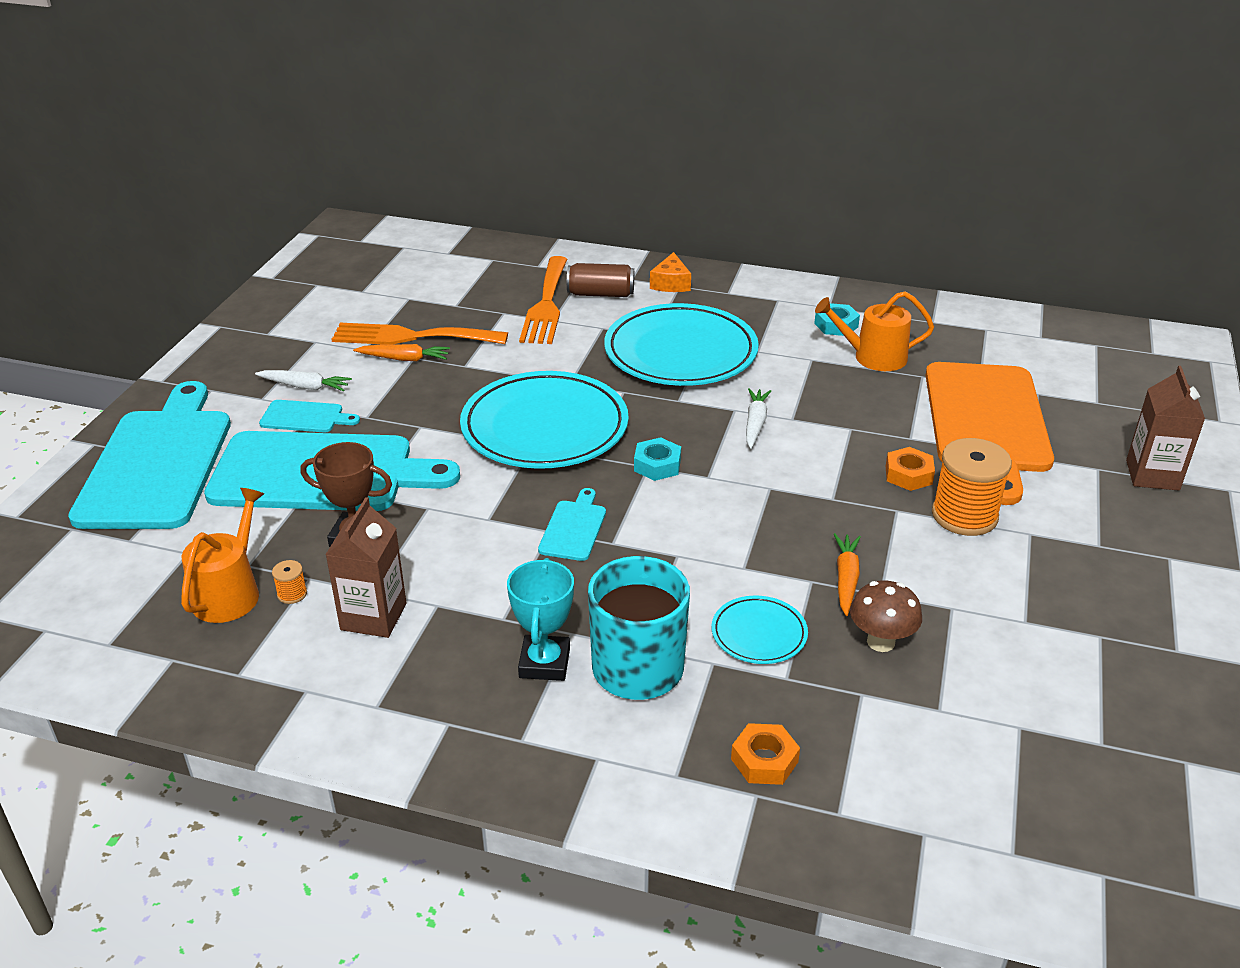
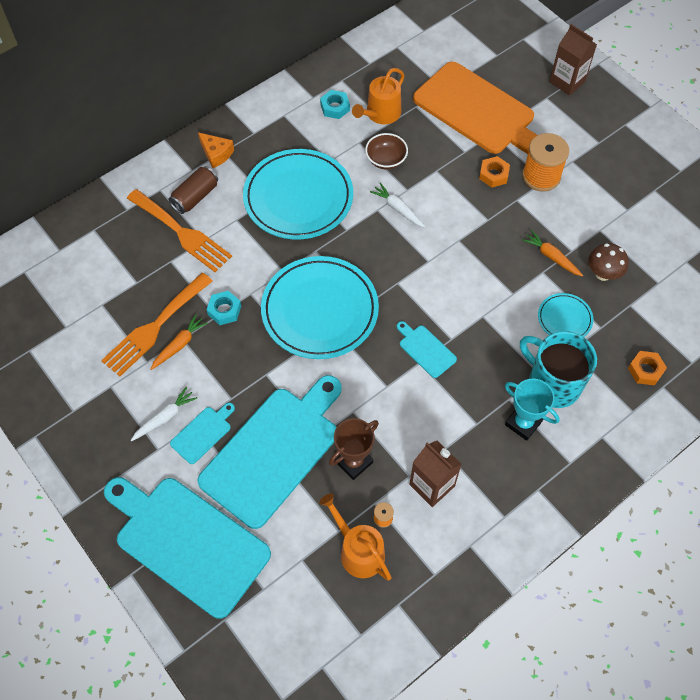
camera: 55 degrees left, 25 degrees up
turquoise nut [634,437,681,481] -> turquoise nut moved to [207,291,241,325]
none -> brown bowl [365,133,408,169]

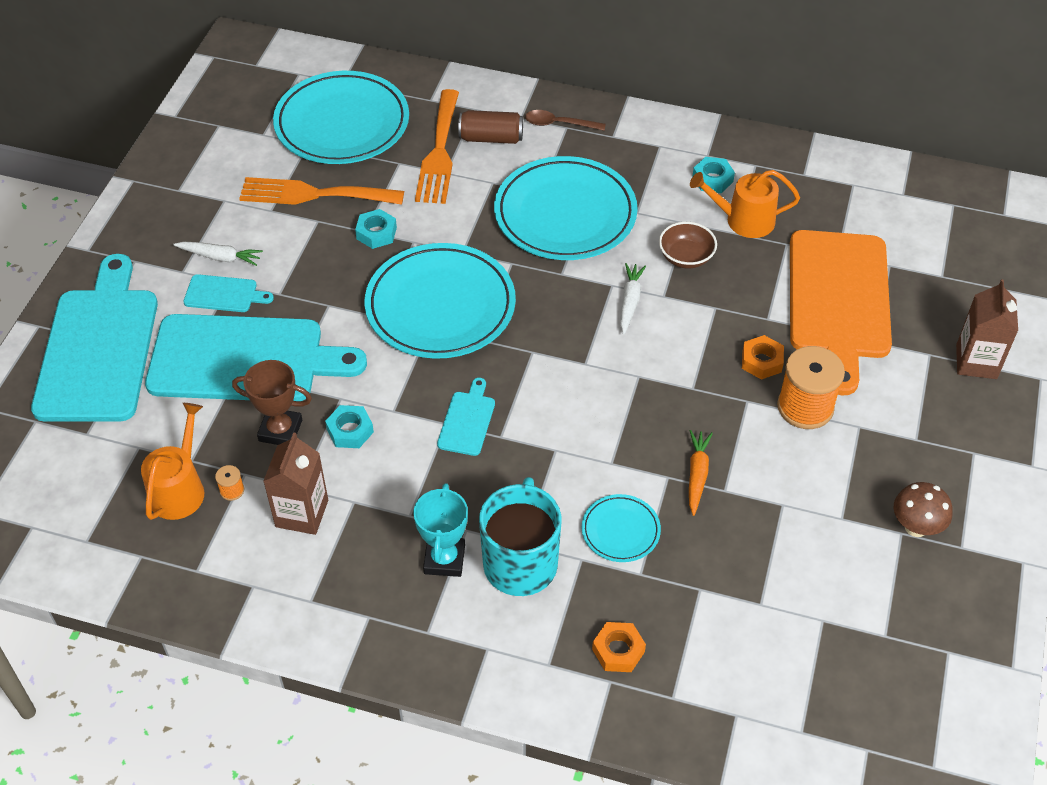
camera: 55 degrees right, 10 degrees down
orange carrot [150,314,208,370] -> none
orange cheese [198,132,234,168] -> brown spoon [525,110,606,131]
brown mushroom [588,243,628,281] -> brown mushroom moved to [894,482,953,537]
none -> turquoise plate [273,71,409,164]
none -> turquoise nut [325,405,374,448]

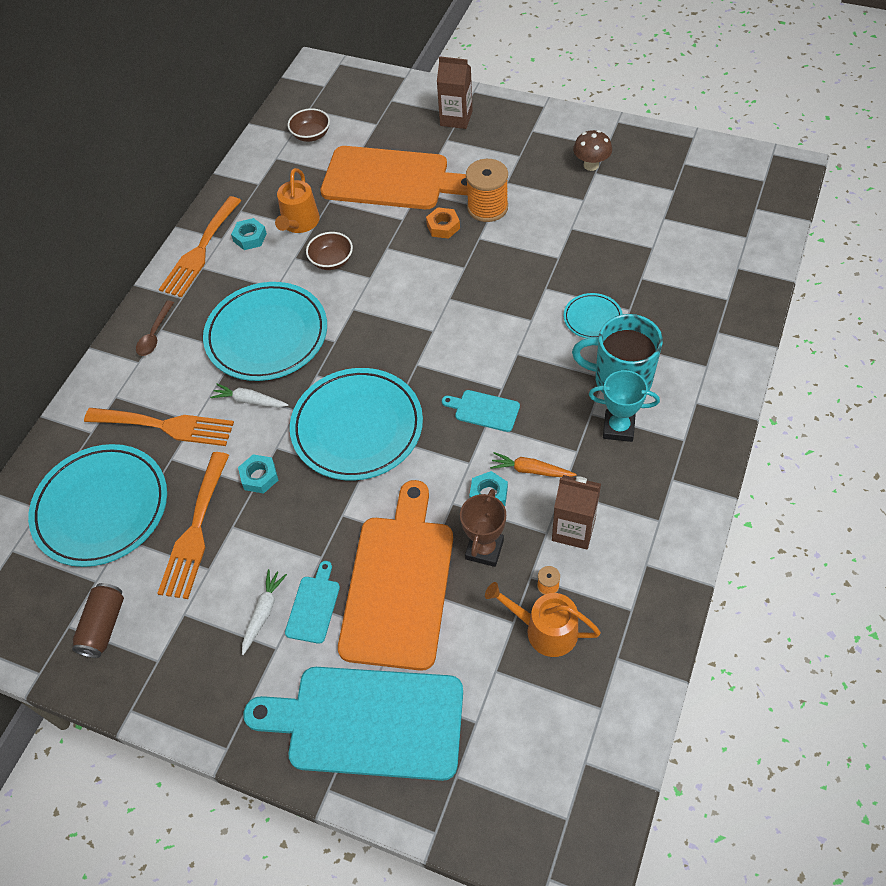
camera: 80 degrees left, 5 degrees up
turquoise cutting board [145,314,367,401] -> orange cutting board [338,480,453,671]
brown can [458,110,523,144] -> brown can moved to [72,583,124,658]
orange nut [592,622,646,672] -> none
white carrot [620,263,646,334] -> white carrot moved to [210,383,289,408]
orange carrot [689,430,713,516] -> orange carrot moved to [490,452,577,477]
none -> orange fork [159,196,242,297]
none -> brown bowl [288,108,330,142]

